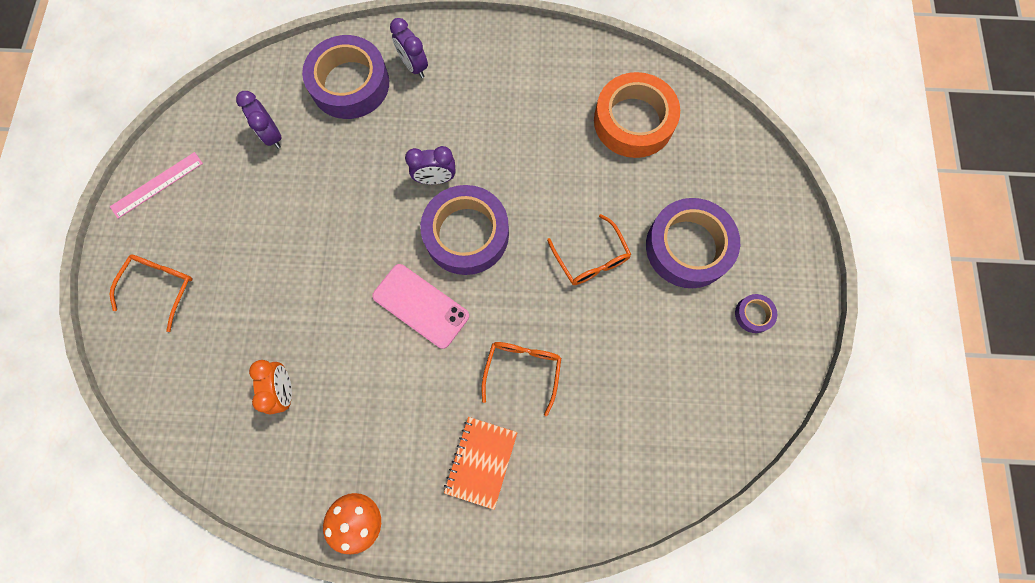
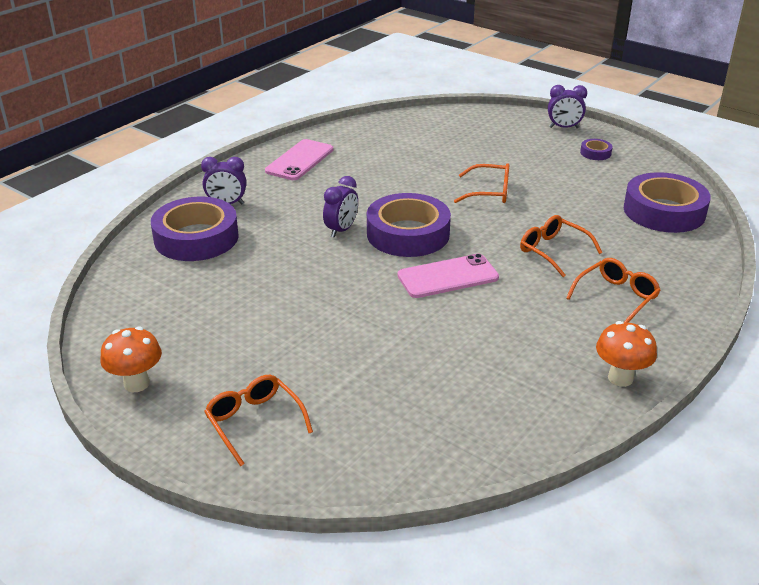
camera: 55 degrees left, 40 degrees down
pink ruler [110,152,203,219] -> orange mushroom [100,327,162,392]
purple clock [236,91,282,149] -> purple clock moved to [548,85,587,128]
orange clock [249,360,292,414] -> none
orange notebook [444,417,517,510] -> orange glasses [566,258,661,323]
orange tape [594,72,680,158] -> none
purple tape [646,198,740,288] -> purple tape moved to [624,172,711,233]
none -> pink phone [265,139,333,180]

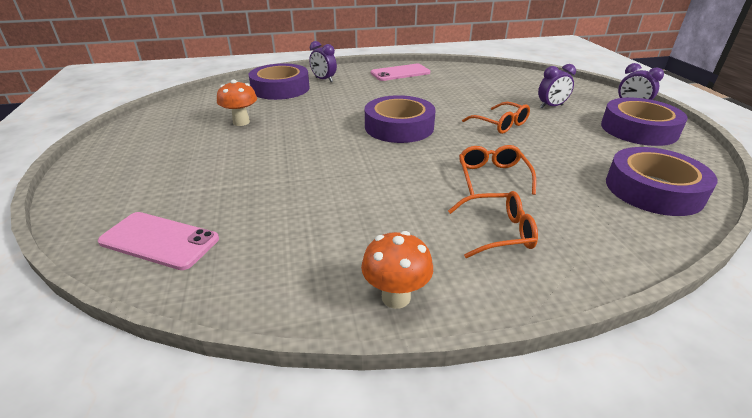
camera: 40 degrees right, 0 degrees up
orange mushroom [100,327,162,392] -> orange mushroom moved to [217,80,257,126]
orange glasses [204,375,313,466] -> none
purple clock [323,176,358,237] -> purple clock moved to [538,64,576,108]
pink phone [397,254,499,298] -> pink phone moved to [98,212,219,270]
purple tape [580,139,613,160] -> purple tape [601,98,688,146], size x2.34

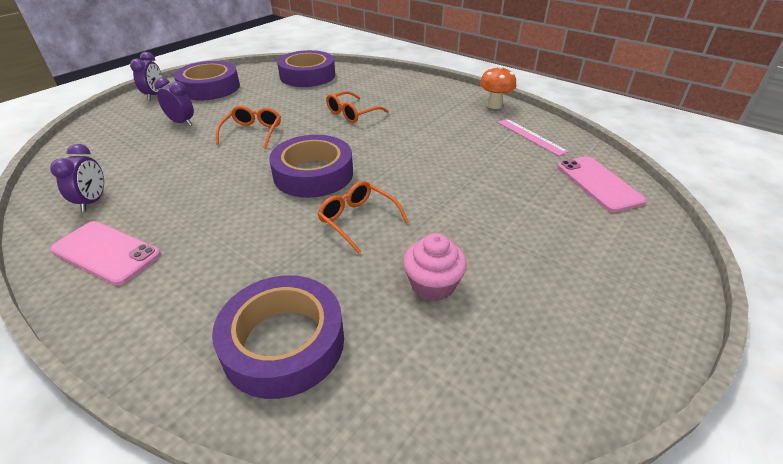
camera: 130 degrees left, 5 degrees up
orange mushroom [217,80,257,126] -> pink cupcake [403,233,467,301]
purple clock [309,41,337,82] -> purple clock moved to [50,144,104,212]
orange glasses [448,191,538,258] -> orange glasses moved to [318,181,409,254]
none -> pink ruler [498,119,569,156]

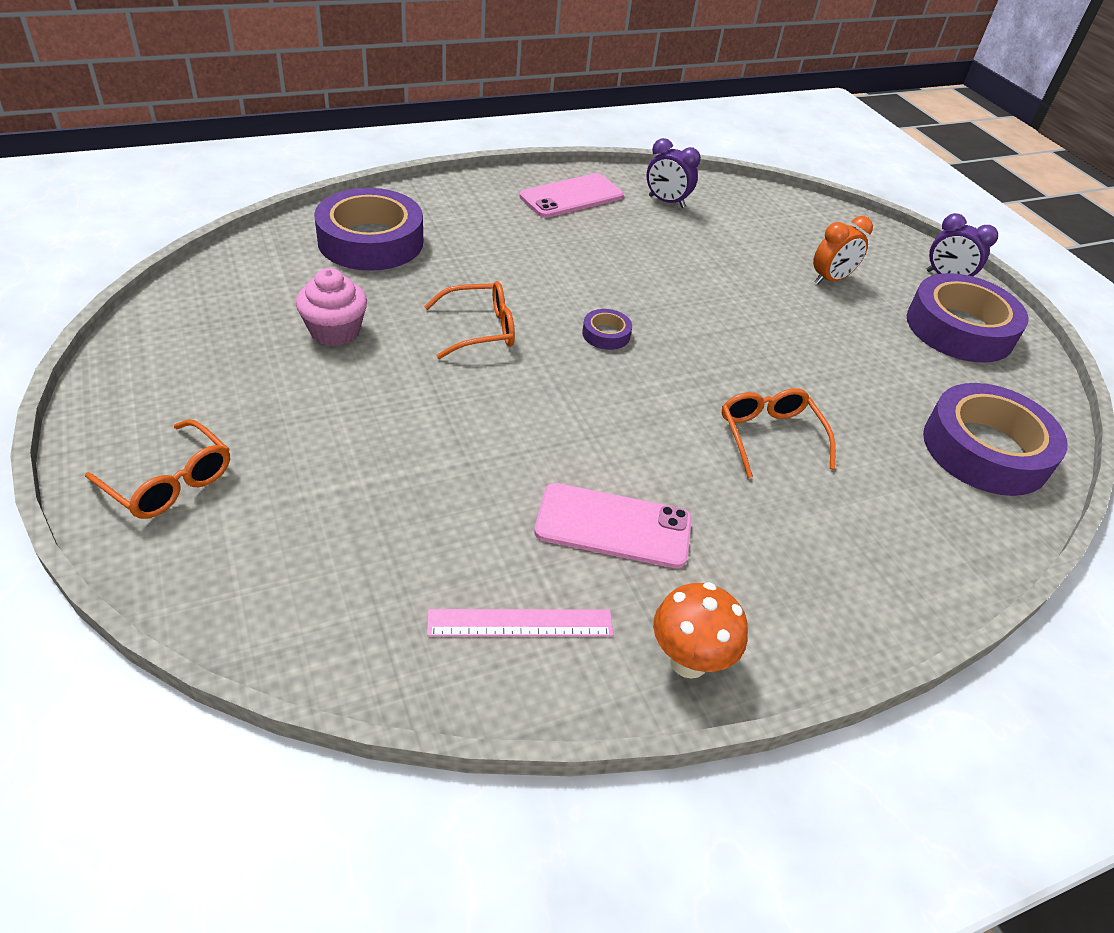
camera: 115 degrees right, 5 degrees up
purple clock [154,77,194,126] -> orange clock [813,216,873,284]
orange glasses [216,106,281,149] -> orange glasses moved to [85,419,230,519]
purple tape [269,135,353,198] -> purple tape [582,309,632,350], size x0.43
pink phone [557,156,646,212] -> pink phone moved to [534,483,692,568]

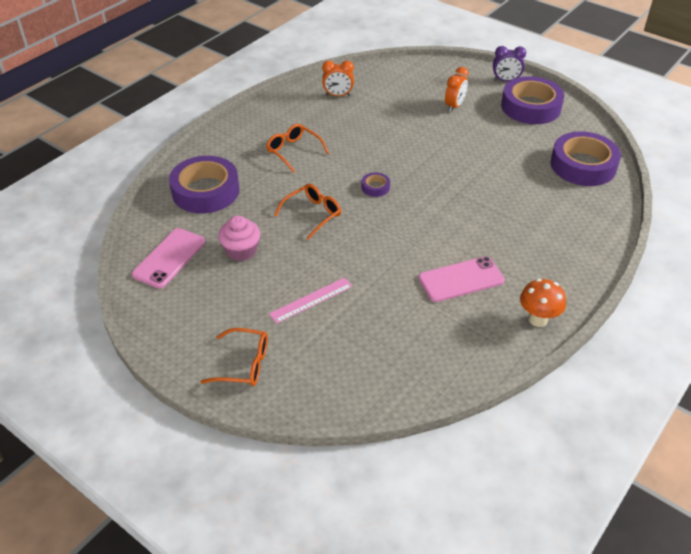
camera: 25 degrees left, 0 degrees up
pink ruler [427,609,613,636] -> pink ruler moved to [269,277,353,324]
pink phone [519,173,624,218] -> pink phone moved to [132,228,205,288]
purple clock [646,138,701,208] -> orange clock [322,61,354,96]
orange glasses [722,388,836,478] -> orange glasses moved to [266,124,329,173]

